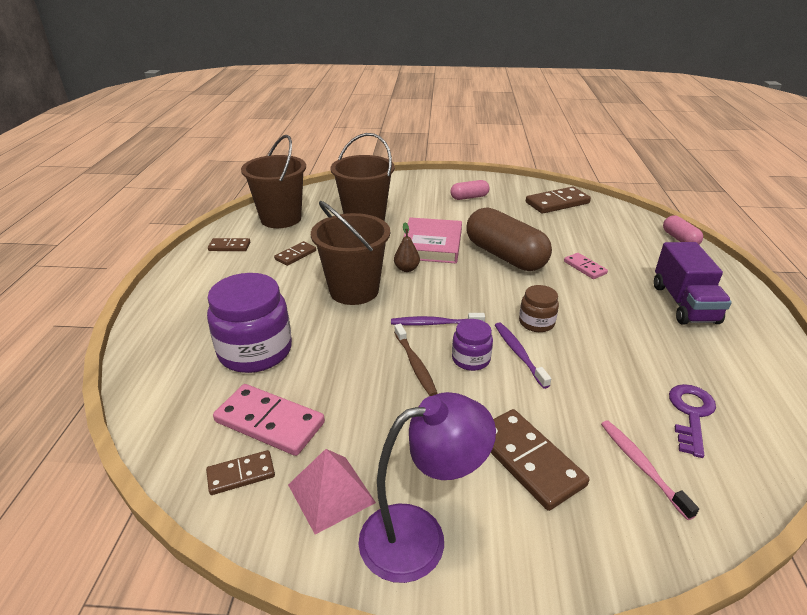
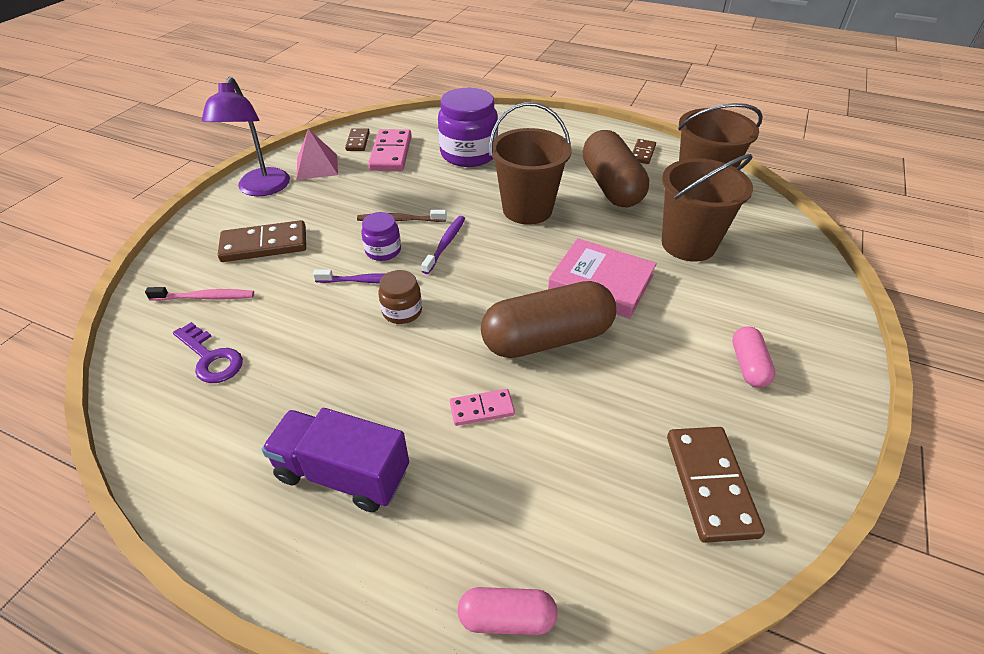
camera: 110 degrees right, 10 degrees up
pink domino [213,384,325,456] -> pink domino turned 45 degrees counterclockwise [368,129,412,171]
brown domino [274,241,316,266] -> brown capsule [583,130,649,207]
brown pear [394,222,420,272] -> none

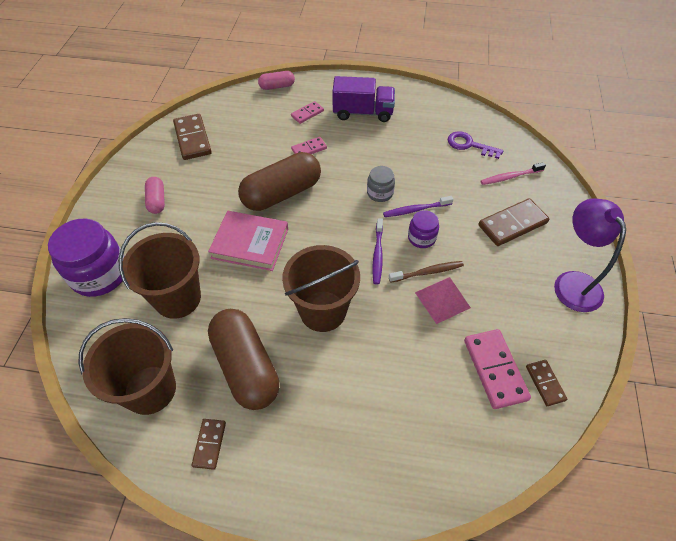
camera: 165 degrees right, 10 degrees up
pink pyramid [296,129,338,180] -> pink pyramid moved to [415,277,471,324]
brown jar [378,270,422,324] -> grey jar [367,166,395,202]
purple jar [438,88,498,167] -> purple jar moved to [48,218,125,297]
none -> pink domino [291,101,324,124]

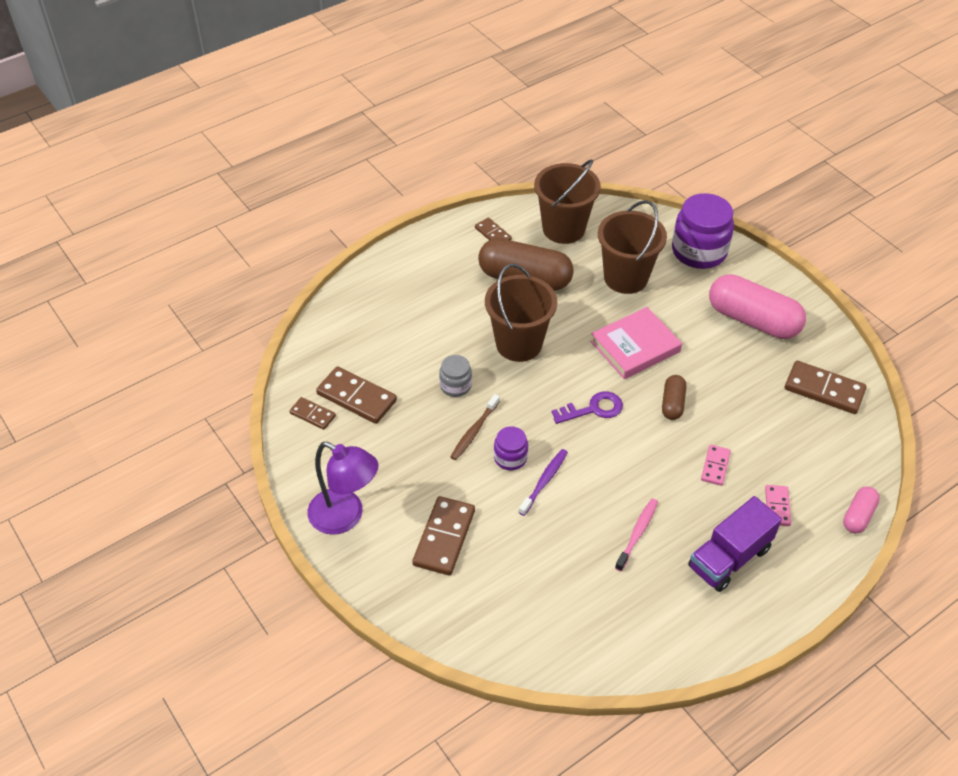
camera: 135 degrees right, 5 degrees down
pink capsule [145,177,165,214] -> pink capsule [709,274,806,339], size x2.02
brown capsule [238,152,321,211] -> brown capsule [662,375,686,420], size x0.49
grey jar [367,166,395,202] -> grey jar moved to [439,355,472,397]
purple toothbrush [373,218,383,285] -> none
pink pyramid [415,277,471,324] -> none
purple key [448,131,503,159] -> purple key moved to [552,391,623,424]
pink domino [464,329,531,409] -> brown domino [316,366,397,424]
pink toothbrush [481,162,546,185] -> pink toothbrush moved to [615,498,658,571]

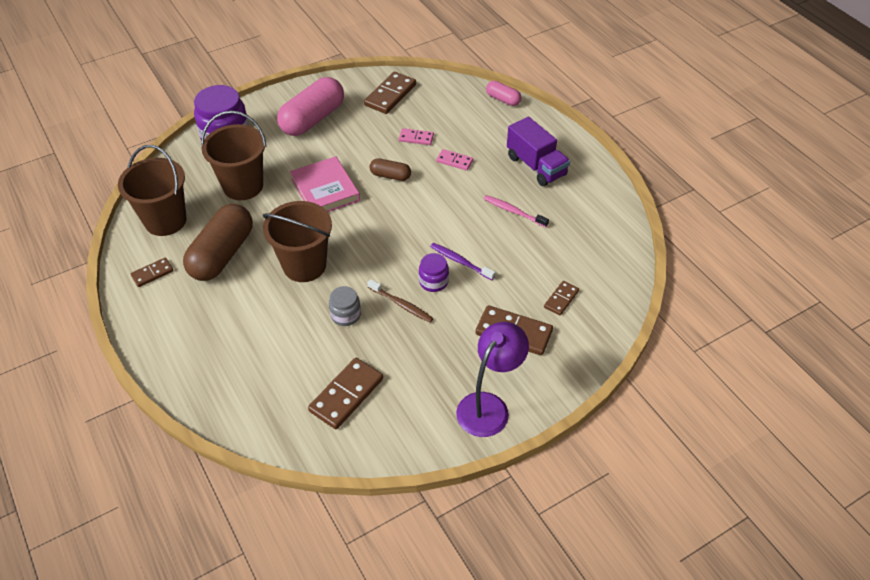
camera: 85 degrees left, 0 degrees up
brown domino [289,397,336,430] -> brown domino moved to [544,281,579,316]
purple key [552,391,623,424] -> none
pink domino [765,485,791,526] -> pink domino moved to [399,128,434,145]

